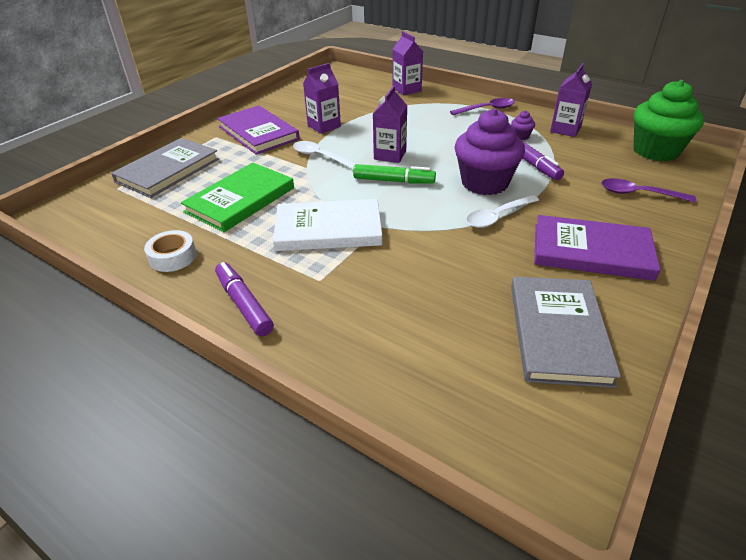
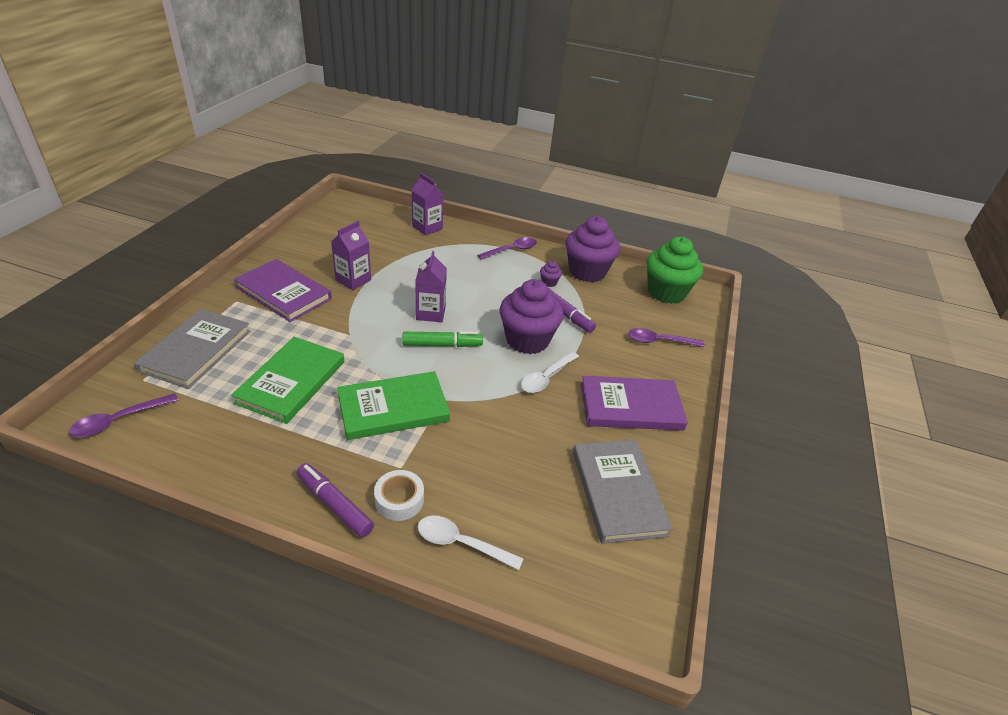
camera: 20 degrees left, 0 degrees up
white tape [144,230,197,272] -> white tape moved to [374,470,424,521]
white book [273,199,382,251] -> green book [337,371,450,440]
white spoon [293,141,357,169] -> white spoon moved to [418,516,524,570]
purple carton [550,63,592,137] -> purple cupcake [566,216,620,282]
none -> purple spoon [69,393,178,438]

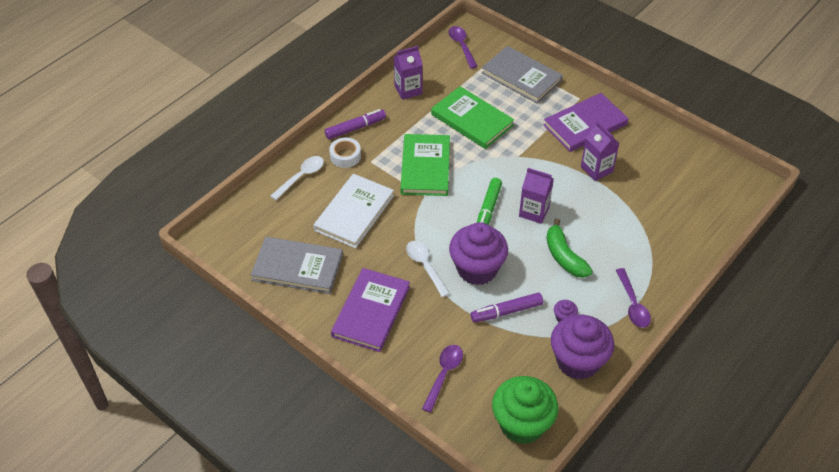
camera: 115 degrees right, 10 degrees up
purple carton [411,173,444,235] -> purple carton moved to [394,46,423,100]
none -> white book [314,174,394,248]
none -> green banana [546,218,593,278]

